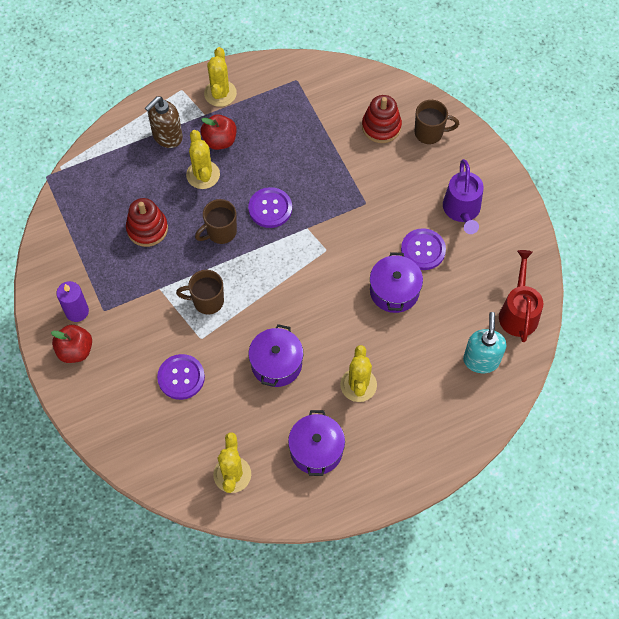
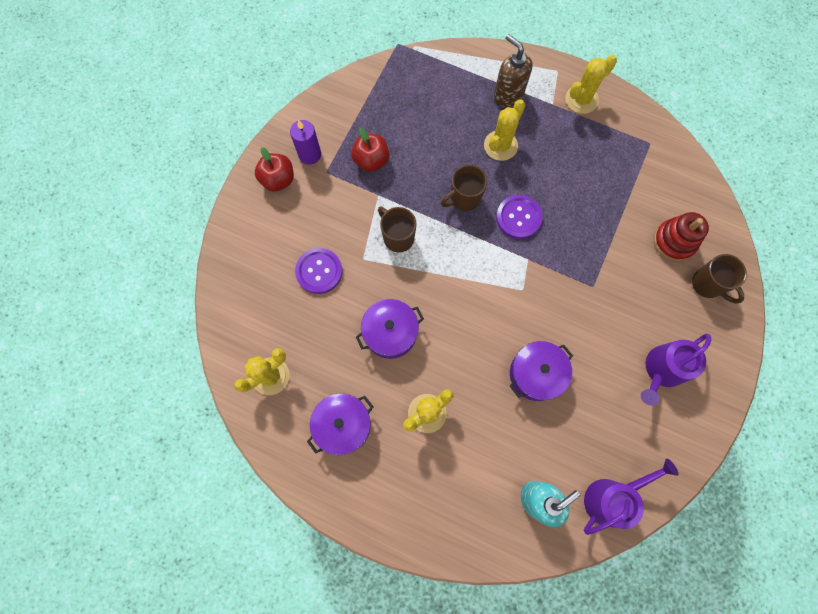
camera: 50 degrees right, 10 degrees up
red stacking toy [126,198,168,247] -> none
brown soap dispenser [145,96,183,148] -> brown soap dispenser turned 45 degrees clockwise [494,34,533,107]
brown mug [195,199,237,244] -> brown mug turned 45 degrees counterclockwise [441,165,487,211]
red apple [201,114,236,150] -> red apple moved to [351,128,389,172]
purple button [401,228,446,270] -> none
red watering can [499,250,543,342] -> purple watering can [584,459,679,535]

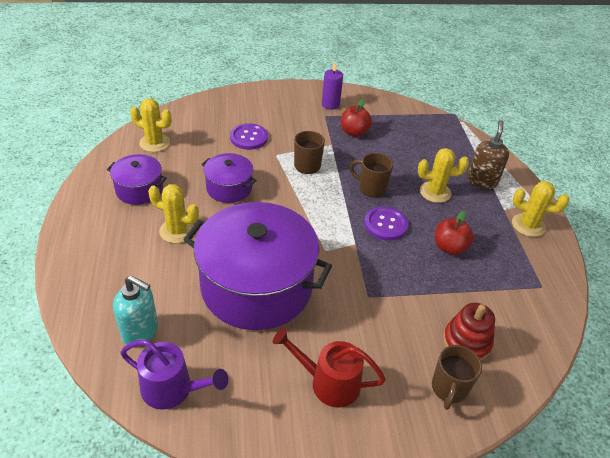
camera: 55 degrees right, 30 degrees down
red apple [255,147,294,192] -> red apple moved to [435,211,474,255]
purple pot [510,341,573,401] -> purple pot [183,202,332,330], size x2.07
purple watering can [641,333,711,406] -> red watering can [273,328,386,407]

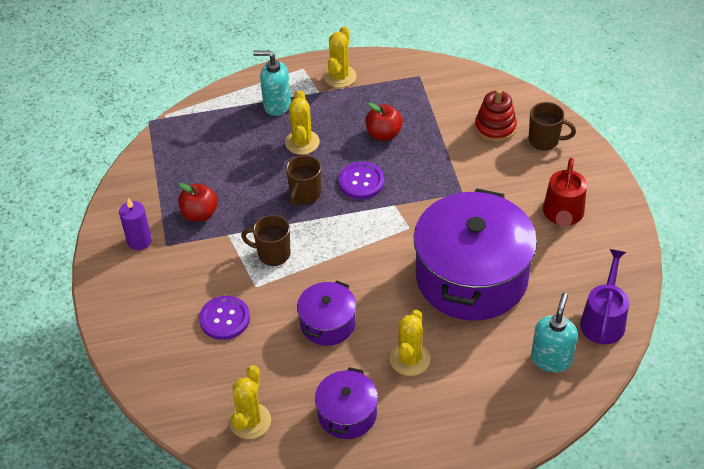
camera: 90 degrees left, 5 degrees up
brown soap dispenser [467,120,509,189] -> turquoise soap dispenser [253,50,291,116]

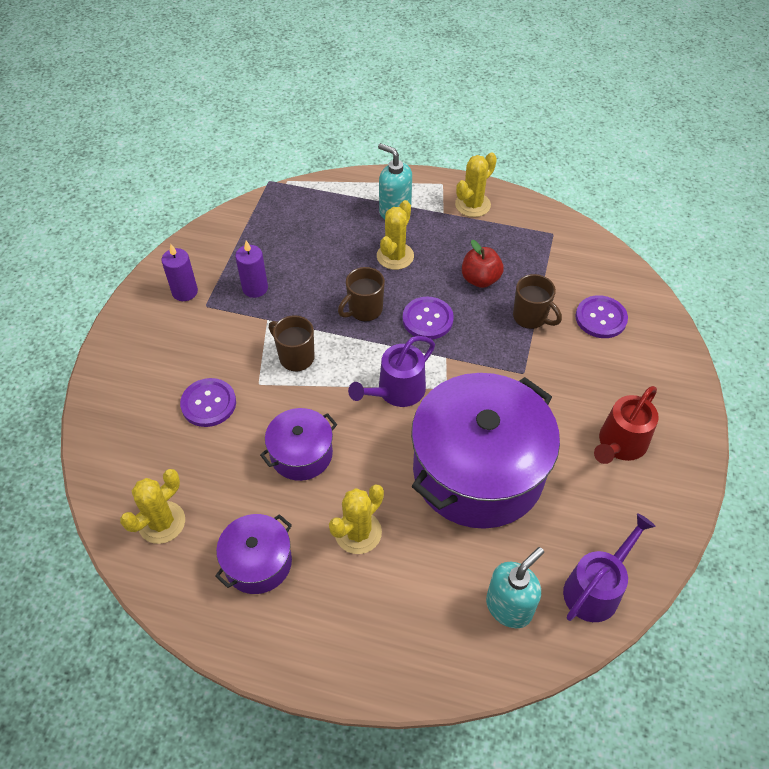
camera: 25 degrees right, 5 degrees up
red apple [178,183,218,221] -> purple candle [235,240,268,298]
red stacking toy [475,89,517,142] -> purple button [575,295,628,338]
brown mug [529,102,576,150] -> brown mug moved to [513,274,562,329]
none -> purple watering can [348,336,435,407]

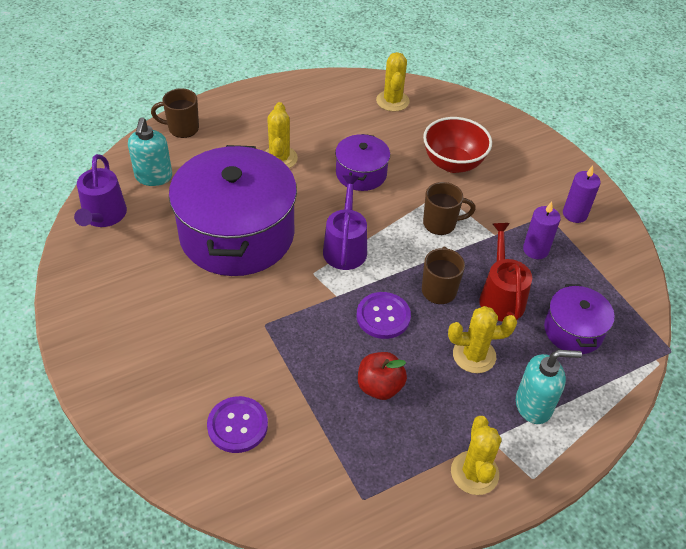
camera: 135 degrees right, 5 degrees down
purple button [180,378,236,427] -> red bowl [423,117,492,173]
purple pot [215,514,292,594] -> purple pot moved to [544,284,614,354]
yellow cactus [377,200,414,270] -> yellow cactus turned 75 degrees counterclockwise [448,306,517,373]
brown mug [513,274,562,329] -> brown mug moved to [151,88,199,138]
red watering can [594,386,659,464] -> red watering can moved to [479,223,532,322]

